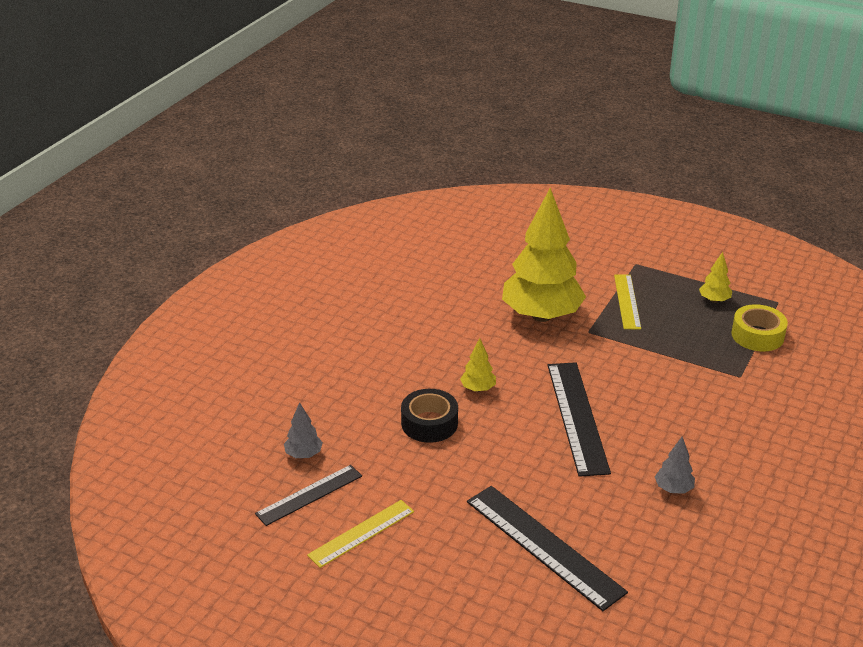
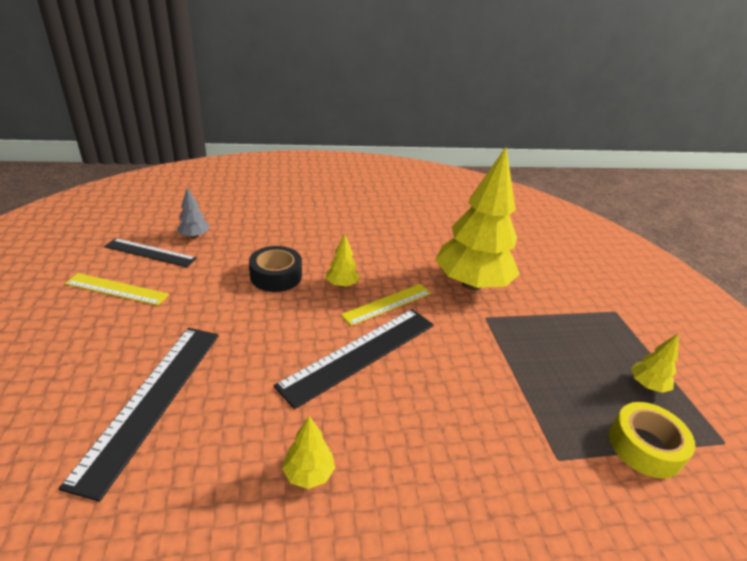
camera: 50 degrees right, 0 degrees up
yellow ruler [614,274,641,329] -> yellow ruler moved to [341,284,431,326]
grey tree [655,437,695,494] -> yellow tree [282,416,335,489]

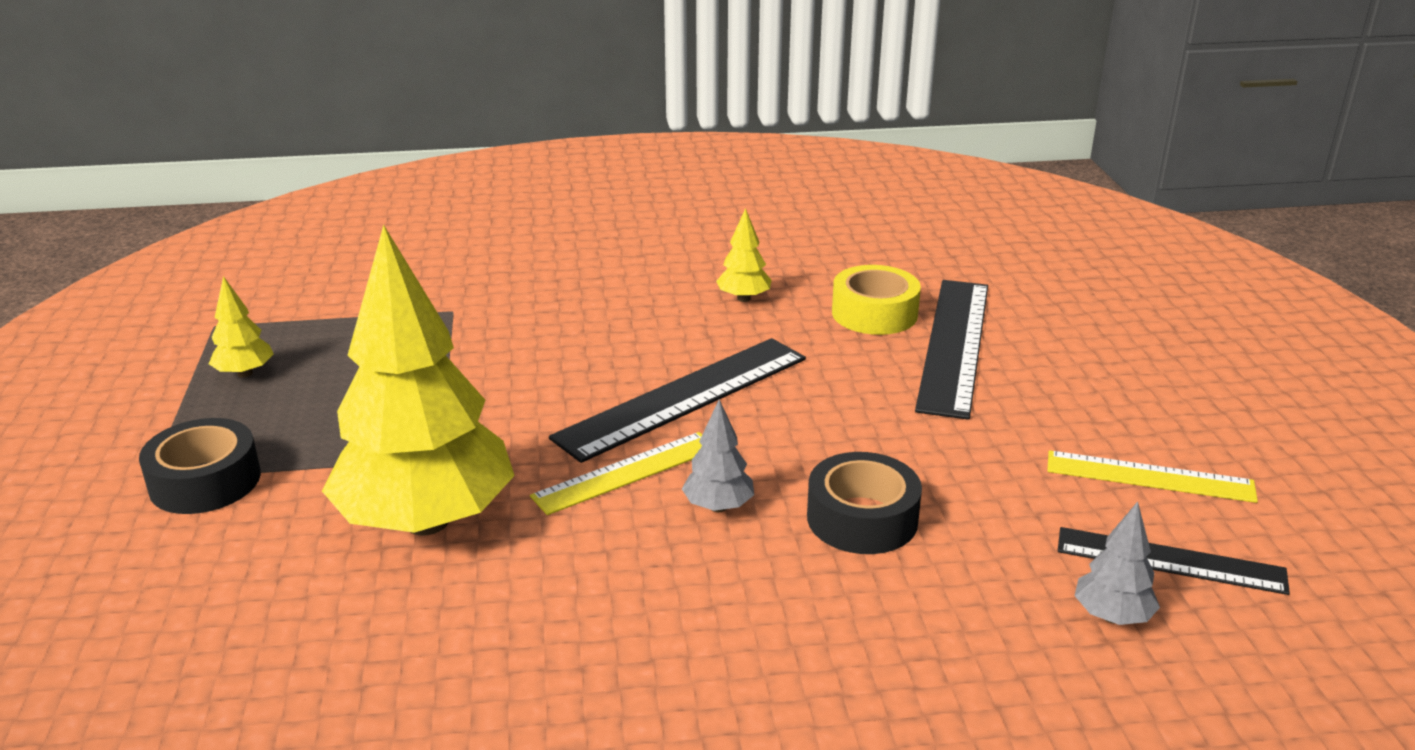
camera: 175 degrees left, 5 degrees down
yellow tree [326,234,360,287] -> grey tree [682,399,754,512]
yellow tape [609,402,695,479] -> yellow tape moved to [832,265,921,335]
none -> black tape [139,418,261,514]

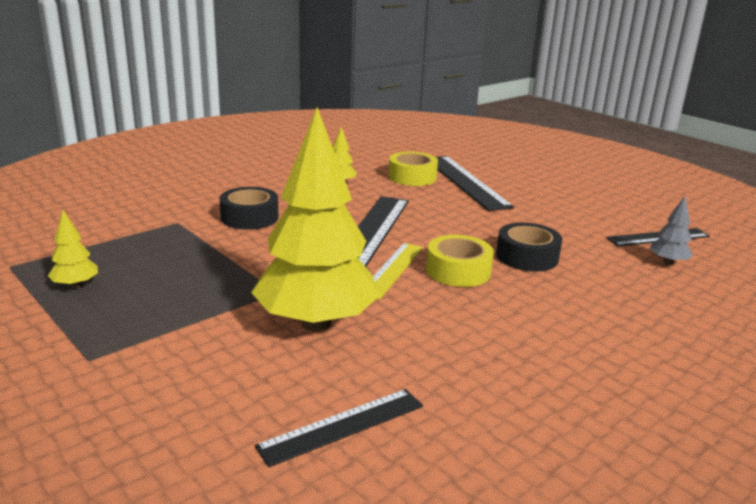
camera: 35 degrees left, 5 degrees down
black tape [139,418,261,514] -> black tape moved to [219,187,278,230]
grey tree [682,399,754,512] -> yellow tape [426,235,494,287]
yellow ruler [1047,450,1258,503] -> none
none -> black ruler [255,389,423,467]

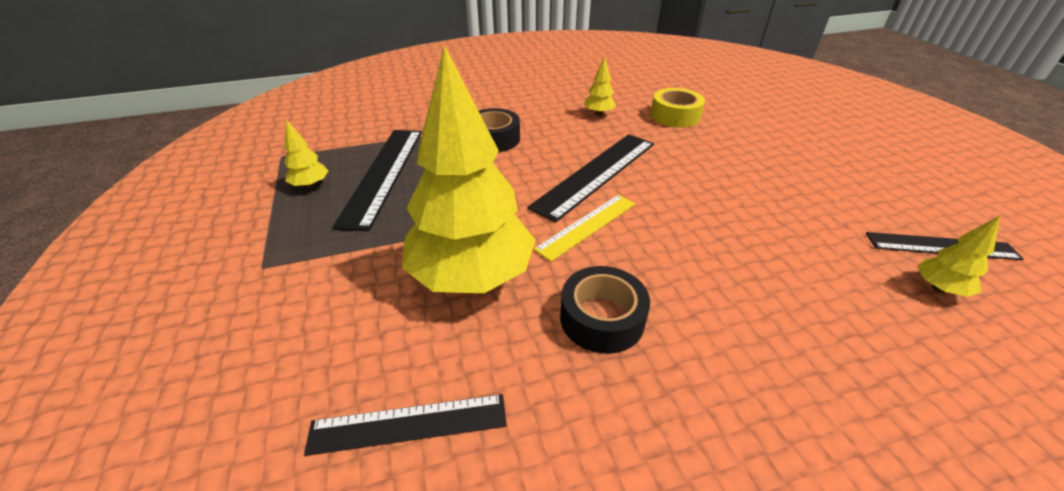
camera: 25 degrees right, 15 degrees up
yellow tape [426,235,494,287] -> none
black ruler [436,156,514,211] -> black ruler moved to [332,130,422,231]
black tape [496,223,562,272] -> black tape moved to [560,266,650,354]
grey tree [650,196,693,265] -> yellow tree [918,215,1001,297]

